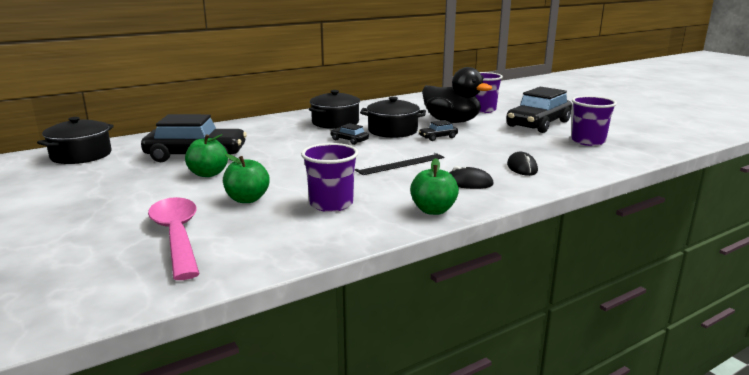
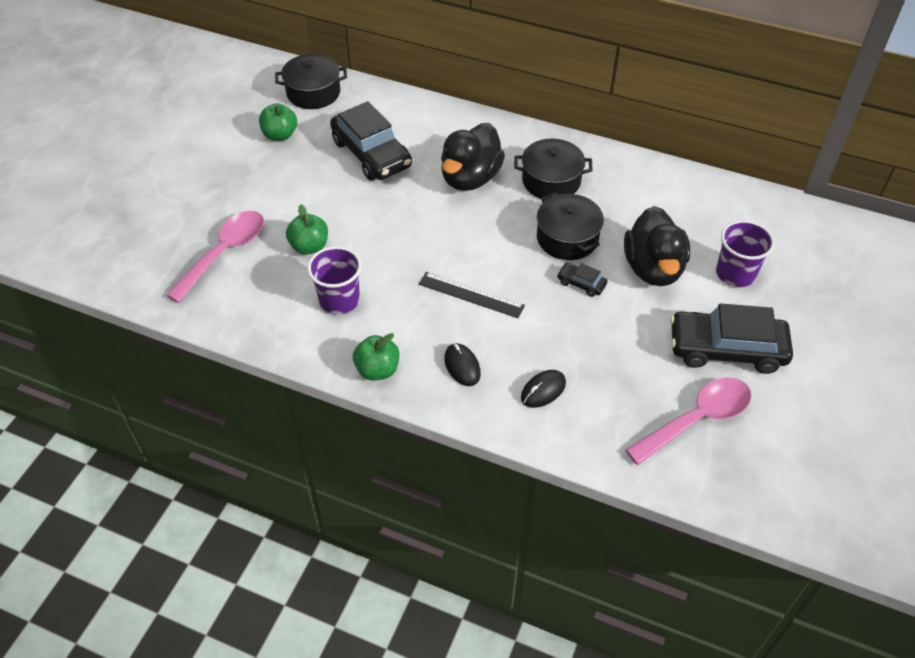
camera: 55 degrees right, 30 degrees up
green apple [185,134,228,177] -> green apple moved to [259,103,297,141]
black car [330,123,369,145] -> none
purple cup [572,96,617,146] -> pink spoon [625,378,751,465]
none -> black duck [441,123,505,191]

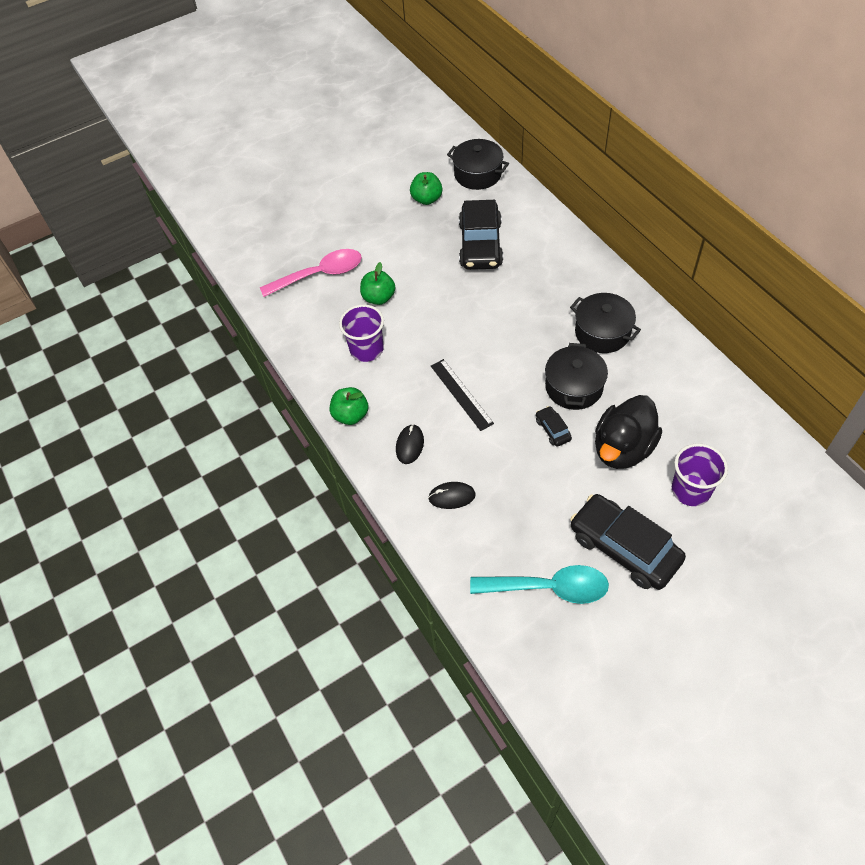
camera: 40 degrees right, 5 degrees up
black duck [441,123,505,191] -> none
pink spoon [625,378,751,465] -> turquoise spoon [470,565,609,604]

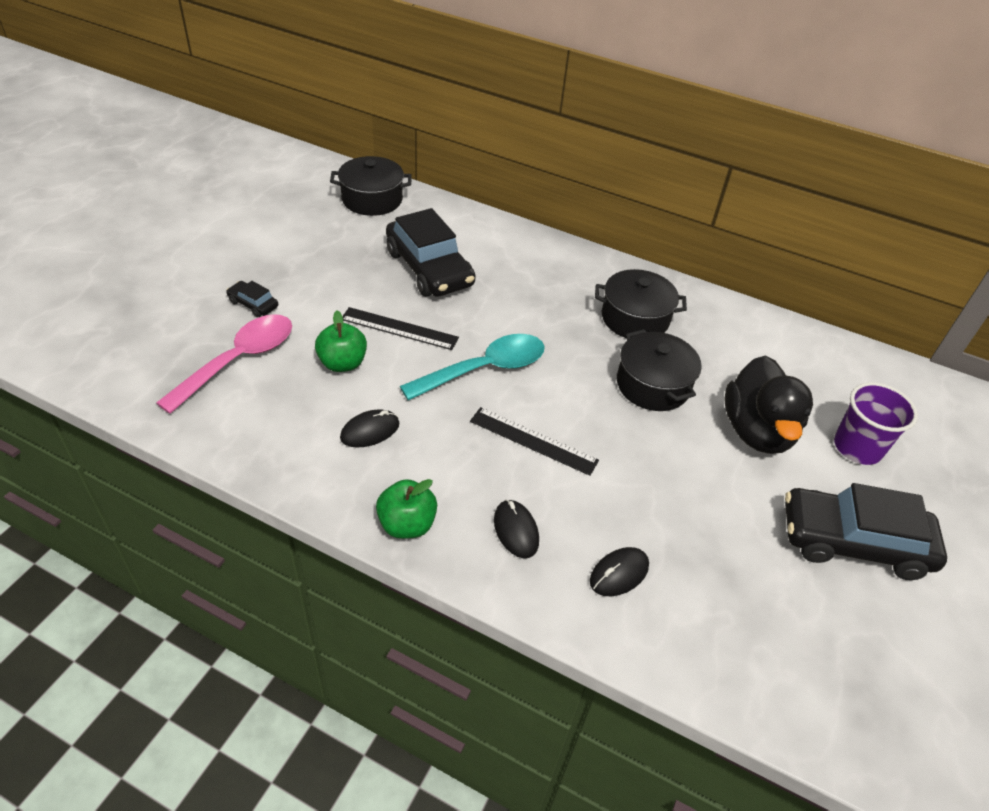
camera: 40 degrees left, 10 degrees down
purple cup [339,305,384,362] -> black mouse [340,410,399,448]
green apple [410,172,442,205] -> none
turquoise spoon [470,565,609,604] -> turquoise spoon moved to [400,334,545,400]
black car [536,406,572,447] -> black car moved to [226,281,278,318]
none -> black ruler [342,307,459,350]

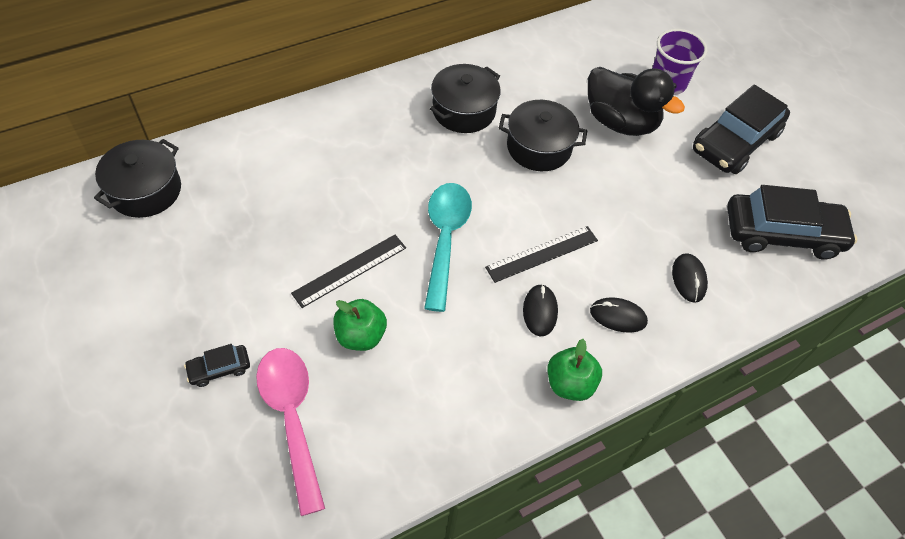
camera: 55 degrees left, 10 degrees up
black mouse [340,410,399,448] -> black mouse moved to [523,284,558,337]
black car [386,208,476,297] -> black car moved to [727,185,857,259]

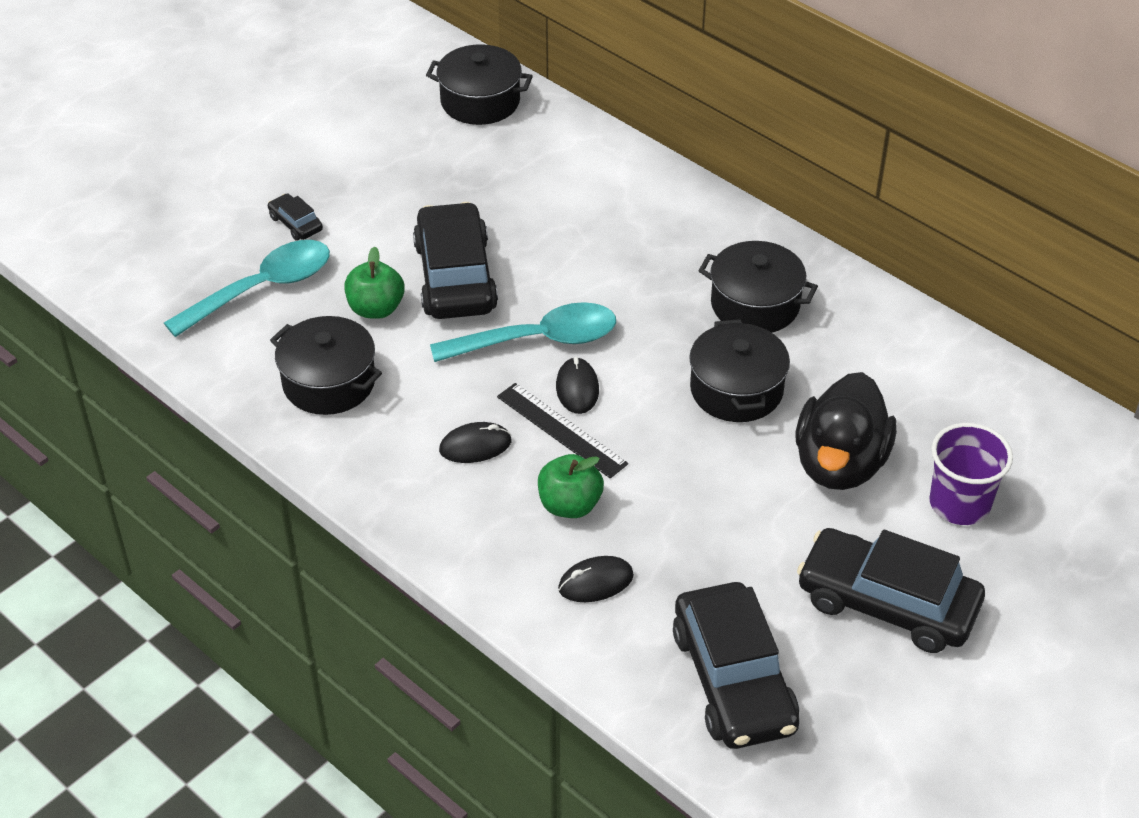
camera: 75 degrees right, 10 degrees down
pink spoon [256,348,325,516] -> turquoise spoon [164,240,330,337]
black ruler [291,235,406,308] -> black car [413,202,498,319]
green apple [547,339,602,401] -> green apple moved to [538,454,604,518]
black mouse [590,297,648,333] -> black mouse moved to [556,357,599,414]
none -> black pot [270,316,382,415]

